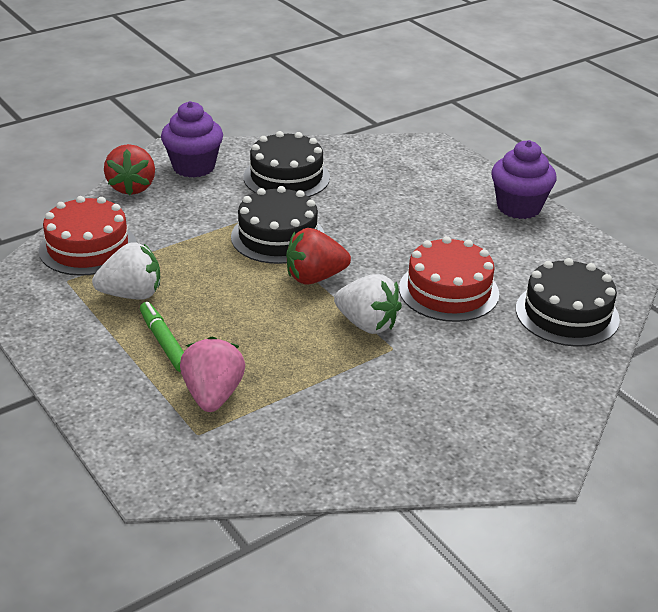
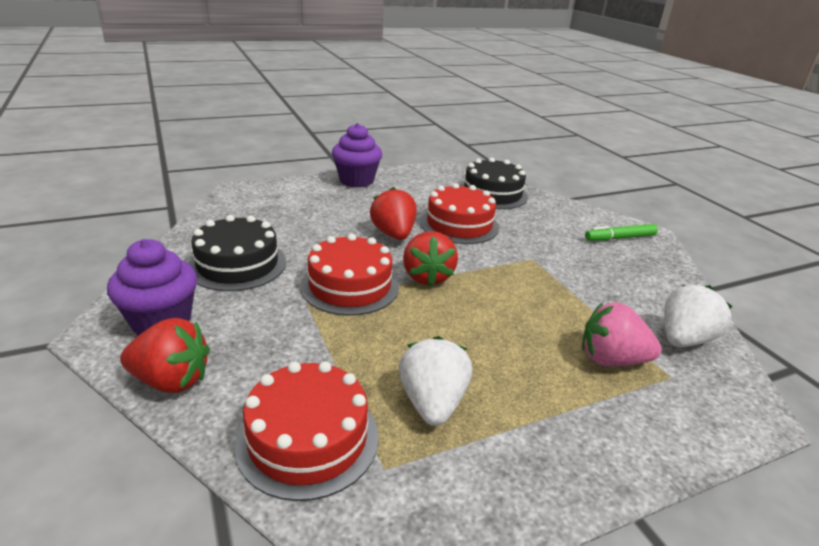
camera: 80 degrees left, 5 degrees down
green marker [140,302,184,372] -> green marker moved to [585,224,658,241]
black cake [231,186,325,264] -> red cake [300,234,399,316]
white strawberry [334,274,402,334] -> white strawberry moved to [664,285,732,347]
none -> red strawberry [370,187,417,240]

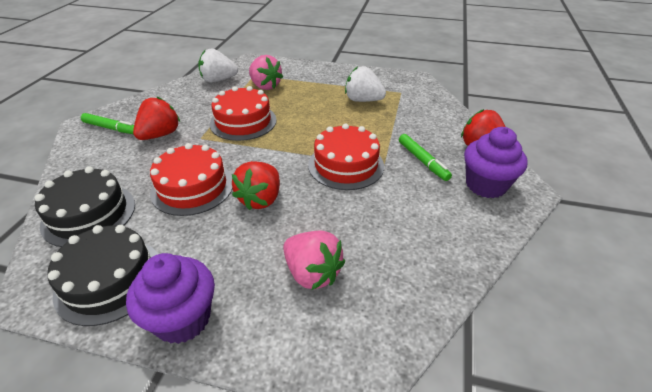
camera: 140 degrees left, 10 degrees up
black cake [189,215,286,291] -> black cake moved to [47,225,158,326]
red cake [235,361,379,501] -> red cake moved to [210,86,277,141]
white strawberry [399,336,472,426] -> white strawberry turned 75 degrees clockwise [345,66,386,102]
red strawberry [403,231,458,287] -> red strawberry moved to [133,96,180,140]
none -> pink strawberry [283,230,345,290]
none -> green marker [399,134,452,181]

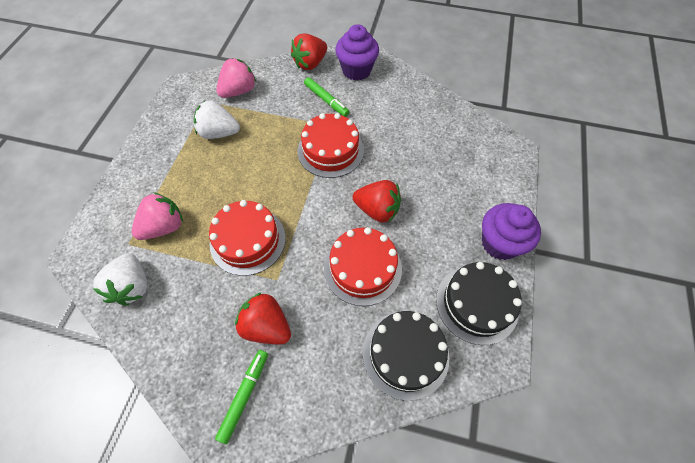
camera: 90 degrees left, 20 degrees up
pink strawberry [283,230,345,290] -> pink strawberry moved to [216,58,257,98]
white strawberry [345,66,386,102] -> white strawberry turned 75 degrees clockwise [194,101,240,139]
green marker [399,134,452,181] -> green marker turned 75 degrees clockwise [304,77,350,117]

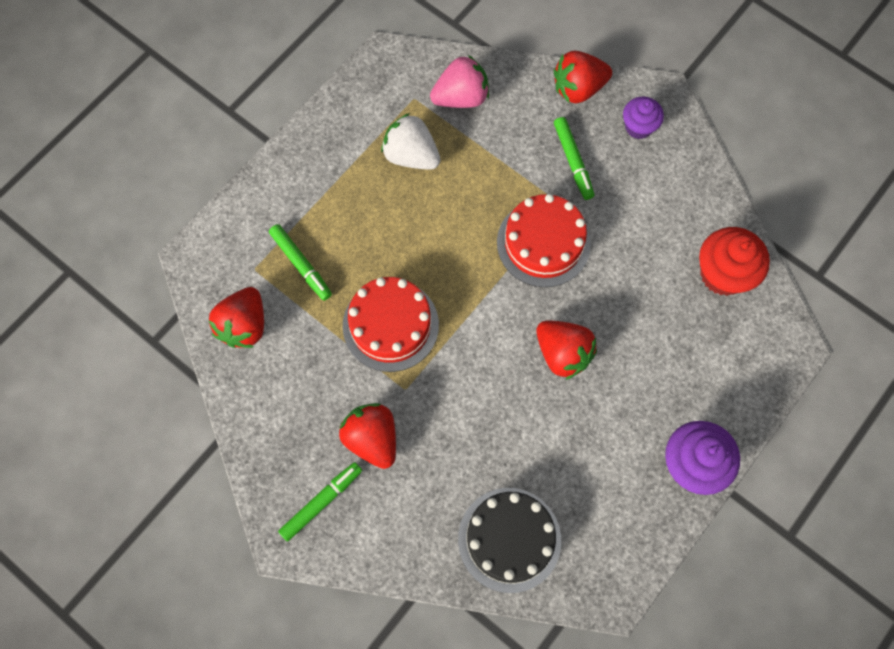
camera: 25 degrees right, 10 degrees up
white strawberry [93,253,147,306] -> red strawberry [209,287,264,348]
pink strawberry [132,192,183,240] -> green marker [269,224,332,301]
red cake [324,227,402,306] -> none
purple cupcake [335,24,379,81] -> purple cupcake [623,97,664,139], size x0.62
black cake [436,262,522,345] -> none
none -> red cupcake [699,227,770,296]

